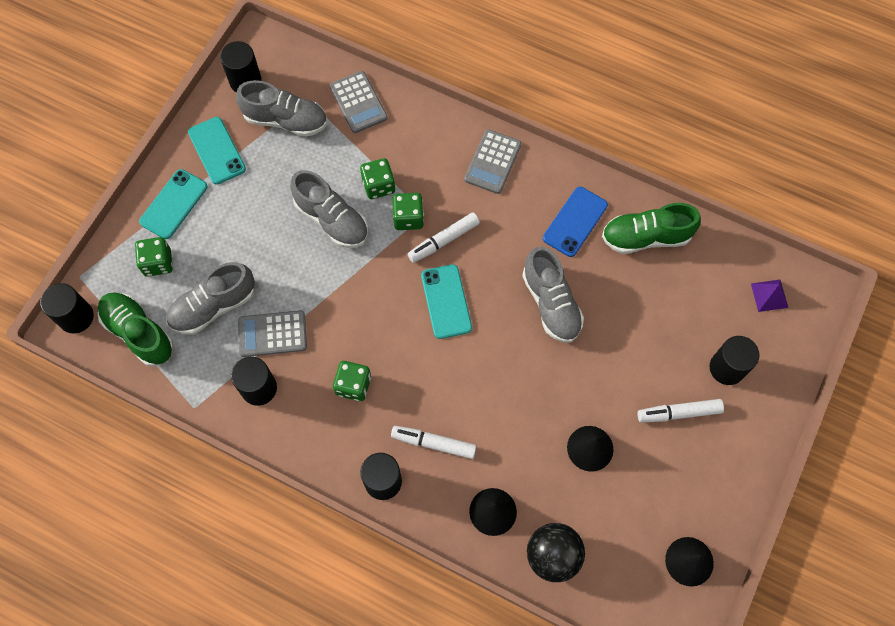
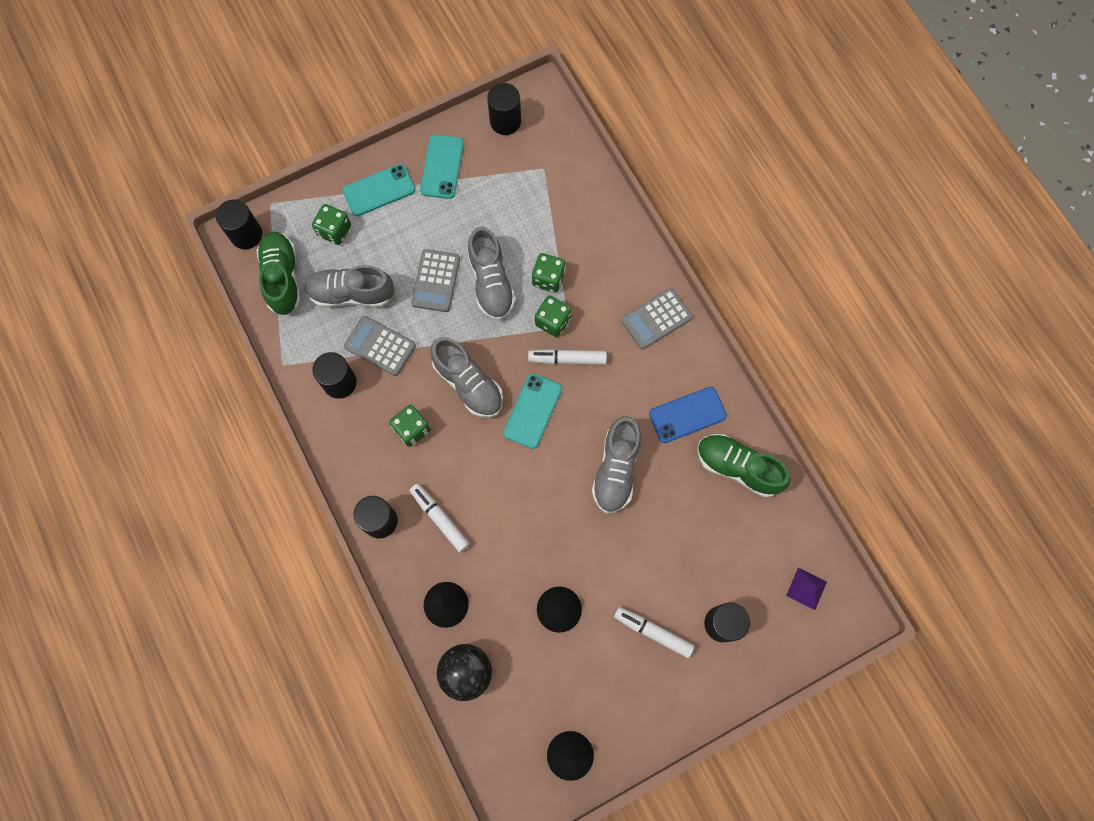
camera: 35 degrees right, 5 degrees up
grey shoe [236,80,327,137] -> grey shoe moved to [430,337,503,418]
grey calculator [330,71,388,133] -> grey calculator moved to [411,249,460,312]

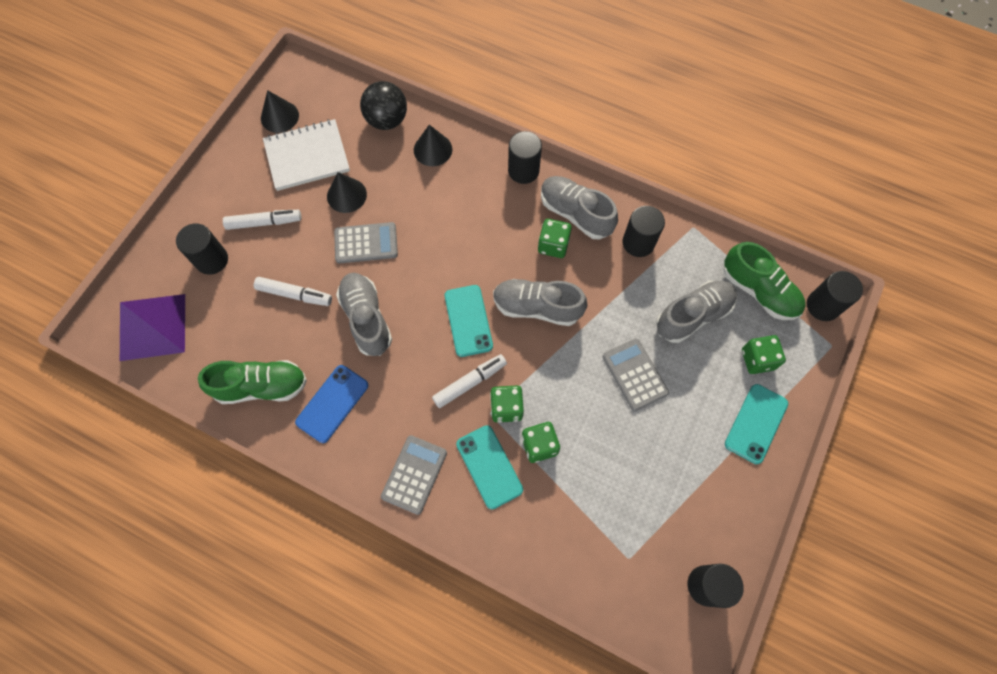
camera: 145 degrees right, 5 degrees down
grey calculator [344,316,416,376] -> grey calculator moved to [334,222,398,263]
white marker [409,483,470,553] -> white marker moved to [254,277,332,306]
turquoise phone [420,135,464,199] -> turquoise phone moved to [456,425,523,510]
grey shoe [467,227,516,321] -> grey shoe moved to [541,176,618,240]
purple pyramid [786,568,827,610] -> purple pyramid [120,294,185,361], size x2.11
none -> white notebook [263,119,350,191]

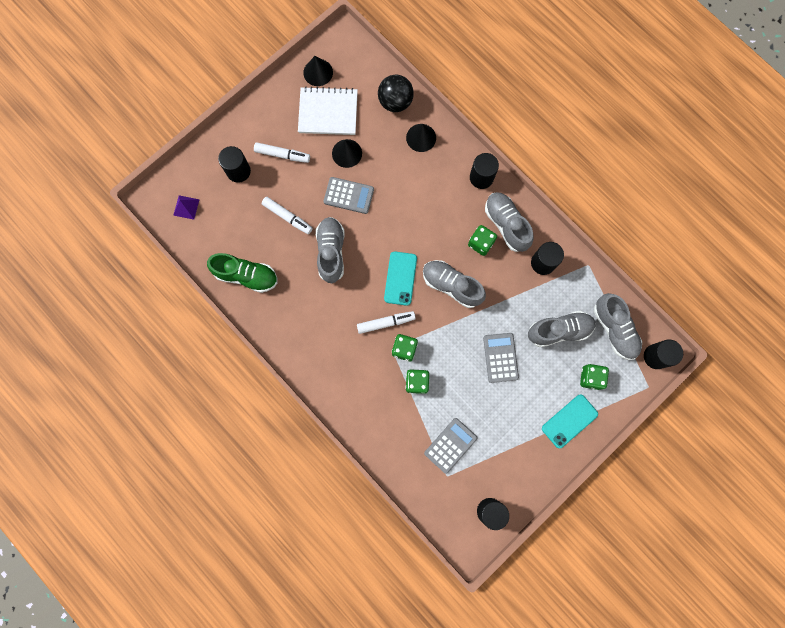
camera: 20 degrees right, 10 degrees up
purple pyramid [120,294,185,361] -> purple pyramid [173,195,200,220], size x0.47
blue phone [295,365,368,443] -> none
grey calculator [381,435,447,515] -> grey calculator moved to [424,418,478,474]
turquoise phone [456,425,523,510] -> none
green shoe [723,242,806,320] -> grey shoe [594,293,642,360]

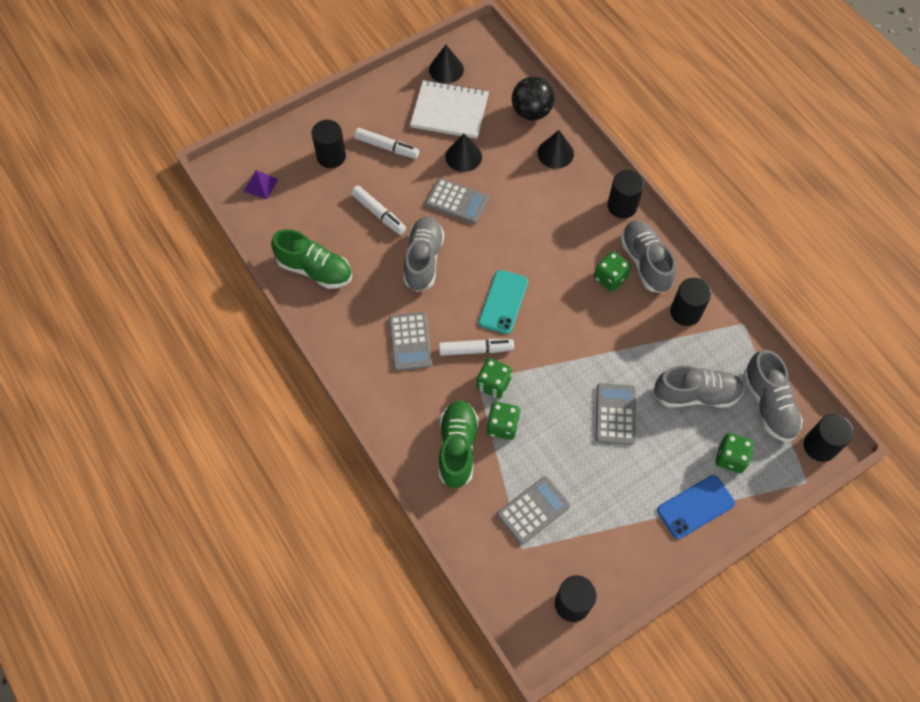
camera: 10 degrees right, 15 degrees down
grey shoe [423,260,486,308] -> none
turquoise phone [542,395,598,448] -> blue phone [657,475,735,539]
none -> grey calculator [389,312,432,371]
none -> green shoe [439,400,479,489]

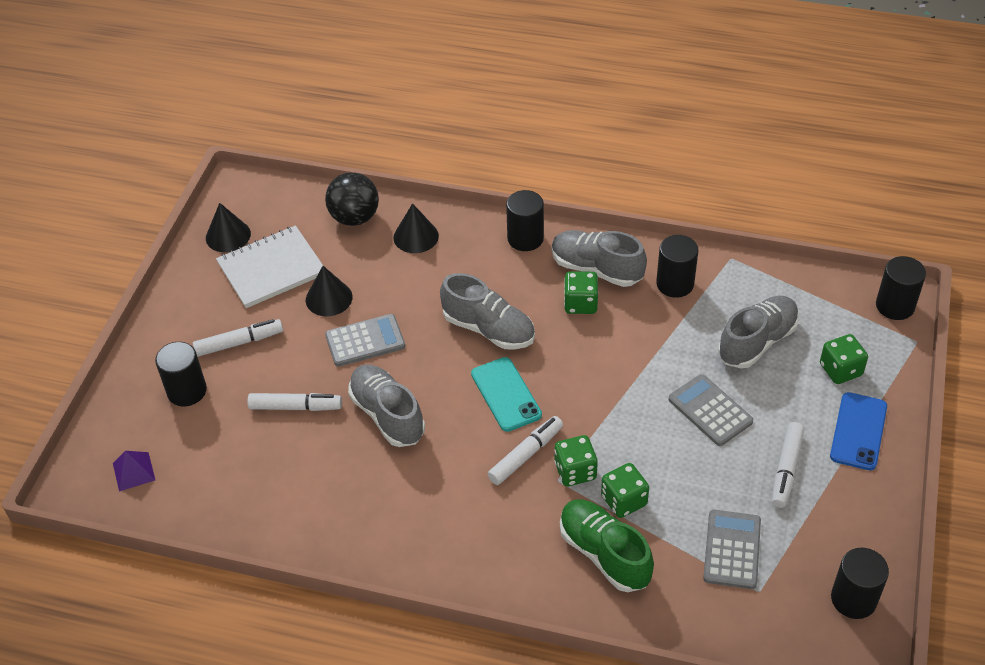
camera: 40 degrees left, 15 degrees down
green shoe [271,229,352,289] -> none
grey calculator [389,312,432,371] -> none
grey shoe [743,350,803,442] -> grey shoe moved to [440,273,535,350]
none -> white marker [772,422,804,508]

